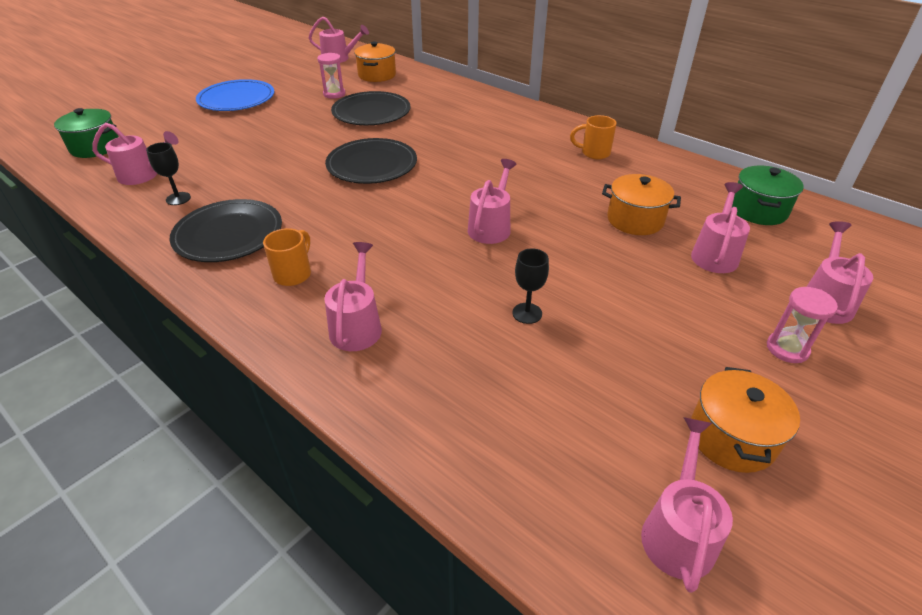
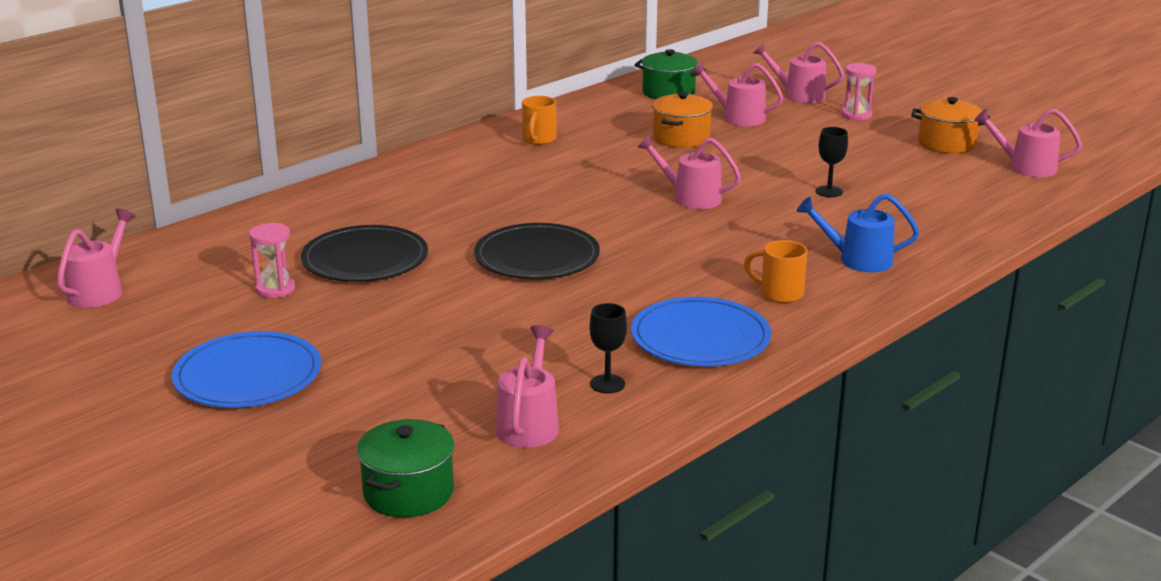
camera: 85 degrees left, 15 degrees down
black plate [170,199,282,262] -> blue plate [631,297,771,366]
pink watering can [324,242,382,351] -> blue watering can [797,194,919,272]
orange pot [354,41,396,82] -> none

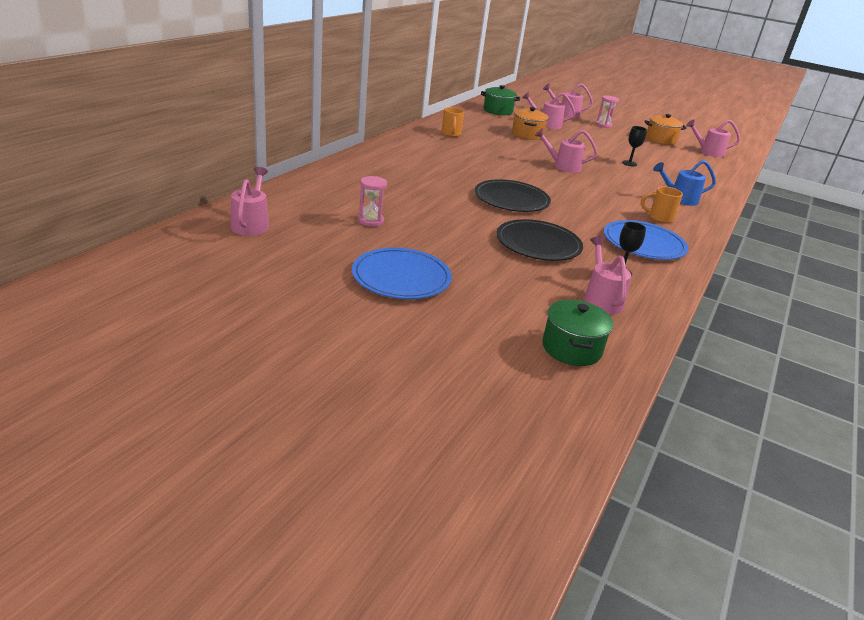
camera: 20 degrees left, 5 degrees up
black plate [301,225,428,282] -> black plate moved to [496,219,583,261]

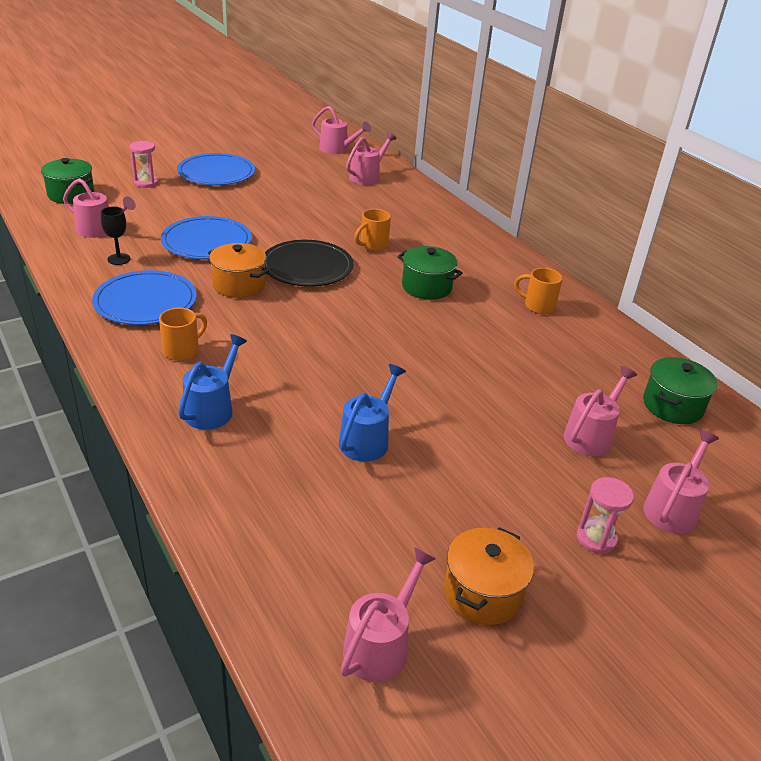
camera: 120 degrees right, 5 degrees up
pink hourglass [358,176,387,227] -> pink hourglass moved to [130,141,159,188]
black plate [496,219,583,261] -> blue plate [161,216,252,259]
orange pot [512,107,549,140] -> orange pot moved to [208,243,269,298]
pink watering can [535,128,598,173] -> pink watering can moved to [346,132,397,185]
black goblet [622,126,647,167] -> blue watering can [339,364,406,461]
none -> orange mug [354,209,391,251]
none -> green pot [397,246,463,300]

